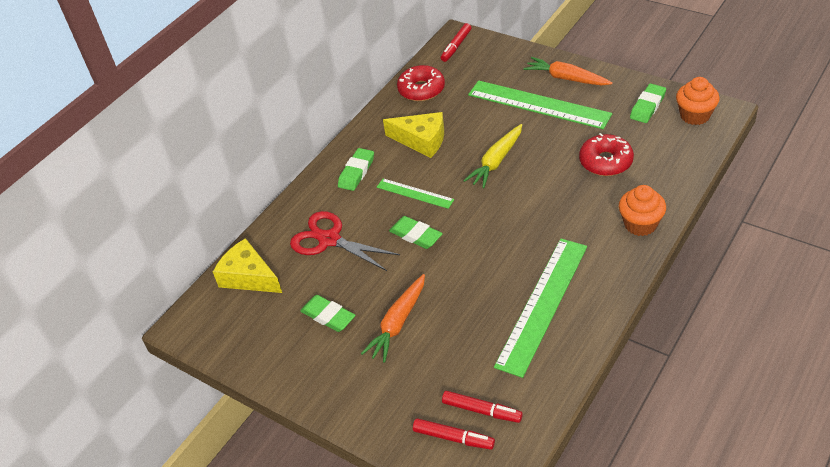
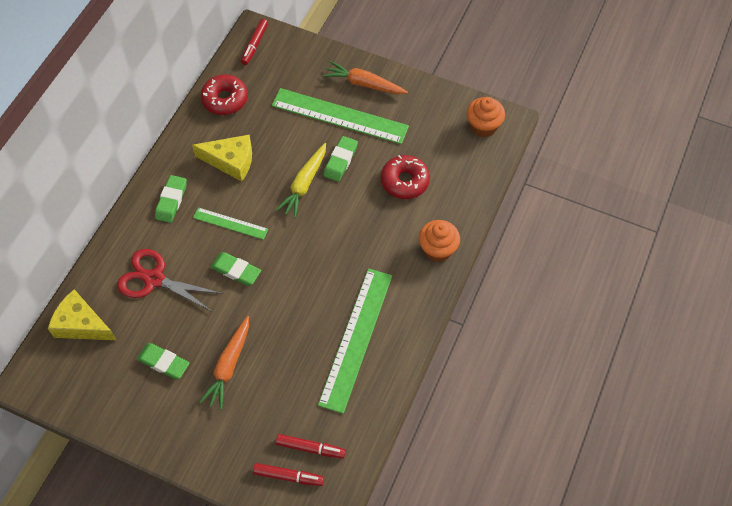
camera: 15 degrees left, 15 degrees up
green eraser [630,84,666,123] -> green eraser moved to [324,136,358,182]

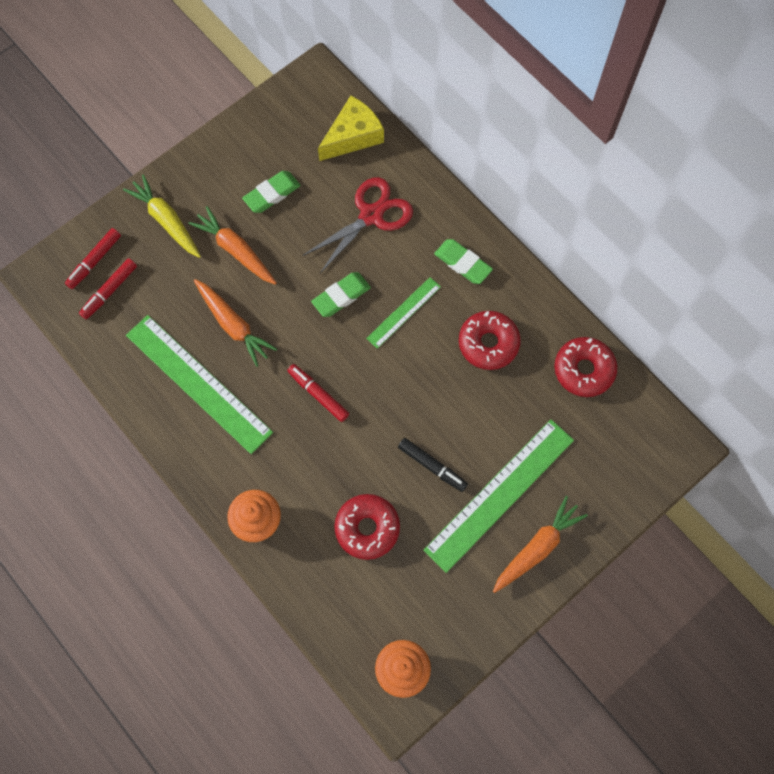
camera: 115 degrees right, 10 degrees up
yellow cheese [192,135,252,182] -> red donut [459,311,521,370]
red marker [241,19,268,65] -> red marker moved to [287,364,349,422]
yellow carrot [276,143,326,218] -> yellow carrot moved to [123,174,201,258]
green eraser [324,136,358,182] -> black marker [398,438,468,492]
none -> orange carrot [194,279,277,367]

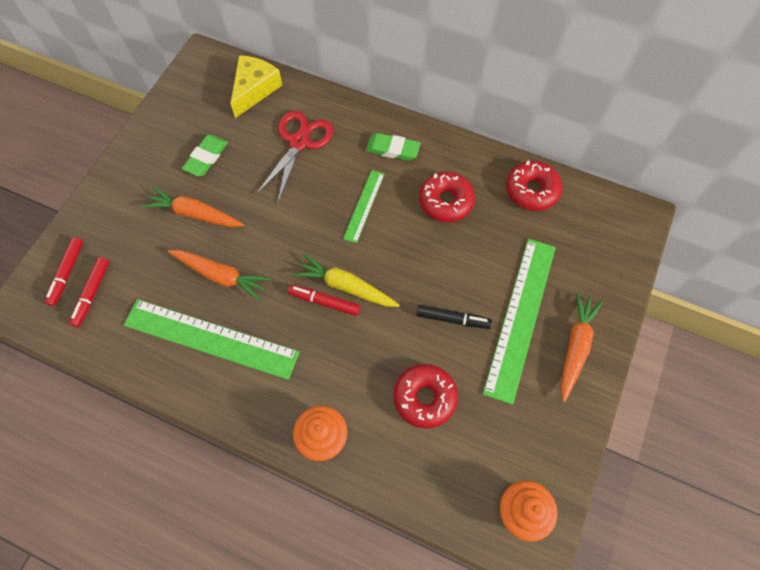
camera: 25 degrees left, 5 degrees down
yellow carrot [123,174,201,258] -> yellow carrot moved to [293,254,400,307]
green eraser [311,272,371,317] -> none

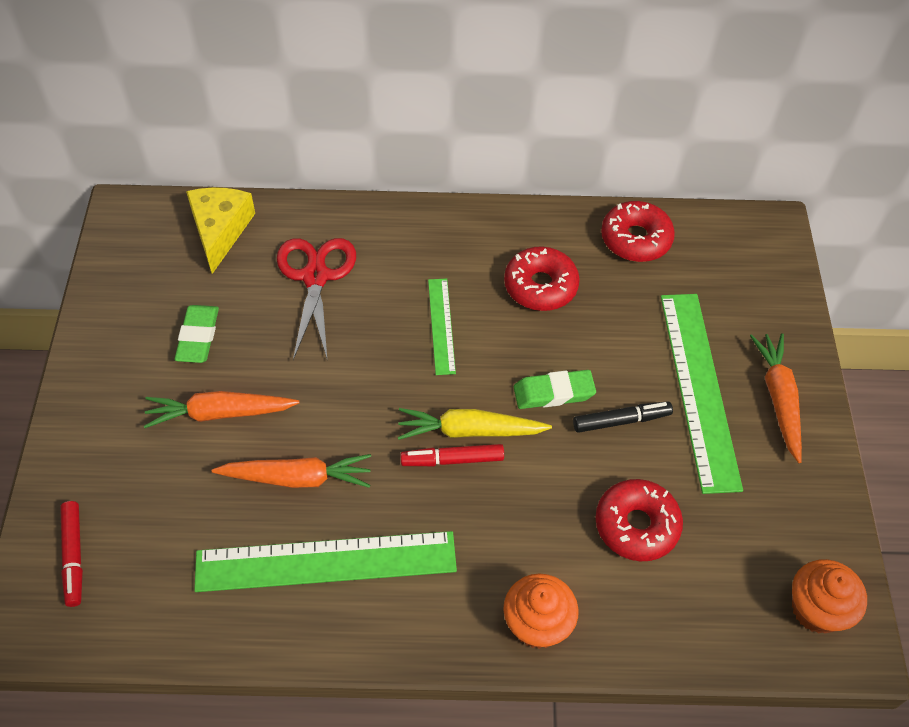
camera: 25 degrees left, 10 degrees down
red marker [69,257,109,327] -> none
green eraser [366,133,420,161] -> green eraser moved to [514,370,596,409]

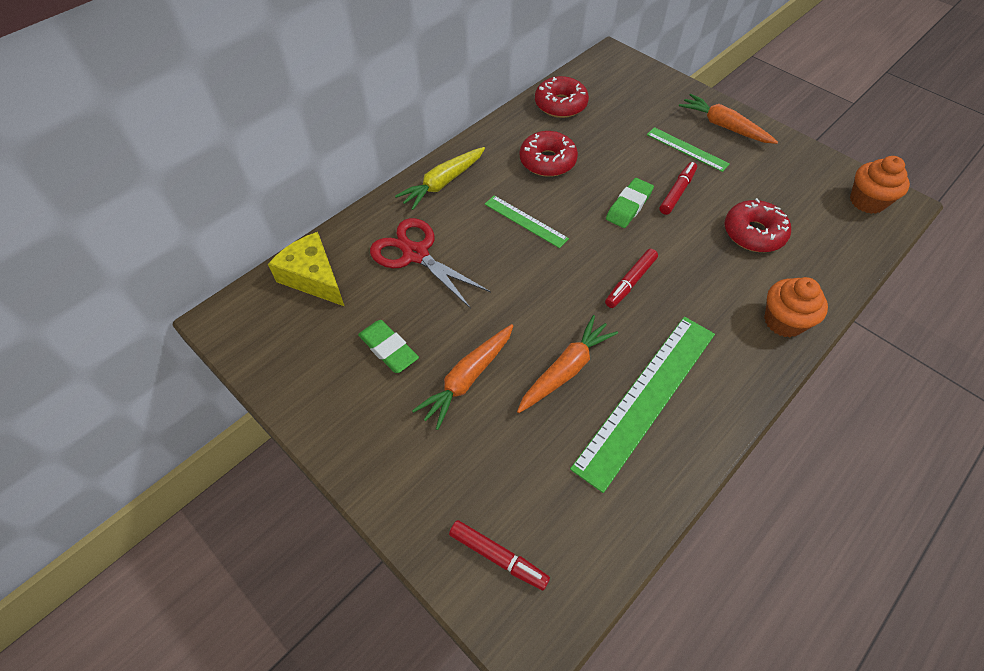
camera: 45 degrees left, 0 degrees up
yellow carrot [398,408,552,440] -> yellow carrot moved to [395,147,485,210]
black marker [573,401,673,433] -> red marker [659,162,697,215]
green ruler [661,294,743,494] -> green ruler [647,127,730,172], size x0.52

